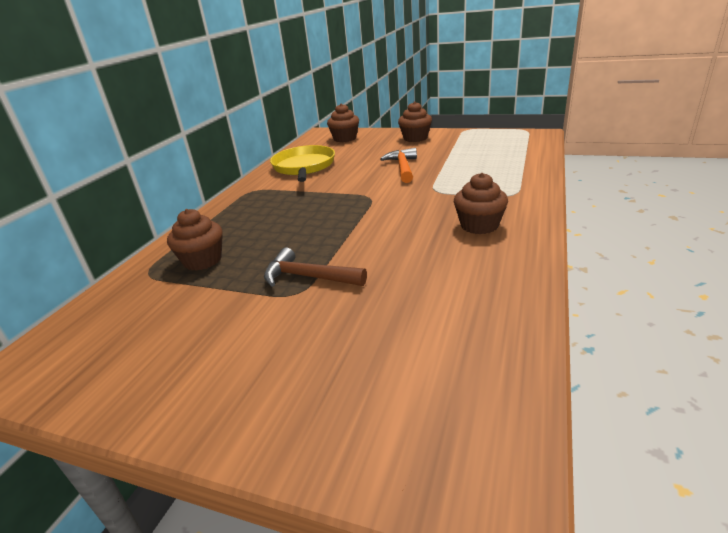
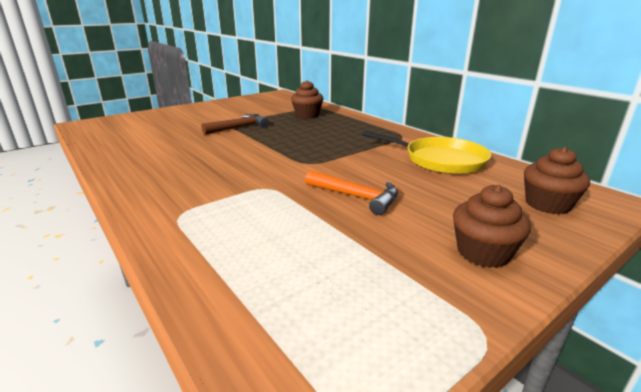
camera: 120 degrees right, 5 degrees down
brown cupcake [454,173,508,234] -> none

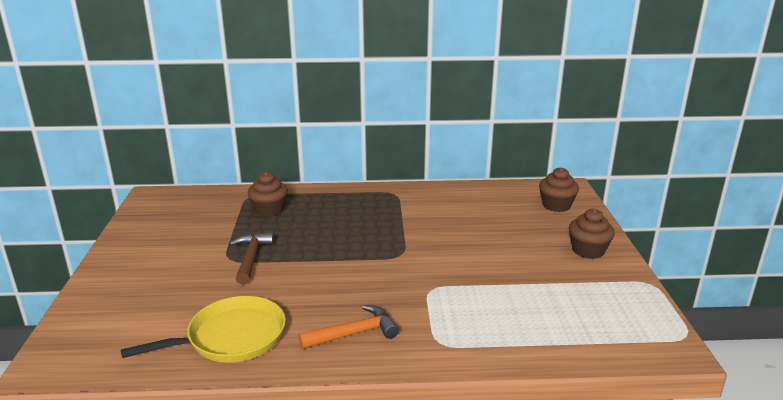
camera: 55 degrees left, 0 degrees up
orange hammer [305,170,398,215] -> orange hammer moved to [299,305,399,349]
yellow pan [362,131,491,174] -> yellow pan moved to [121,296,286,363]

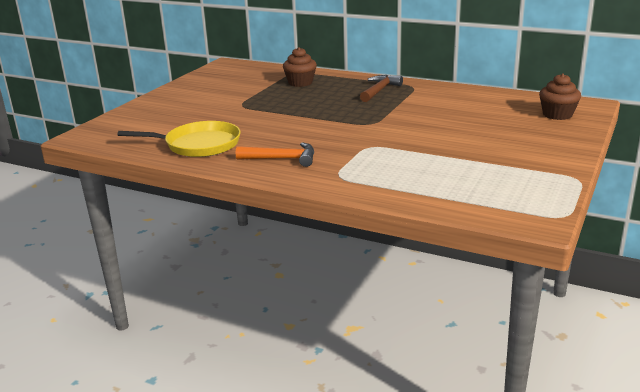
camera: 30 degrees right, 0 degrees up
brown hammer [229,233,274,284] -> brown hammer moved to [360,75,403,102]
brown cupcake [569,209,615,259] -> none

